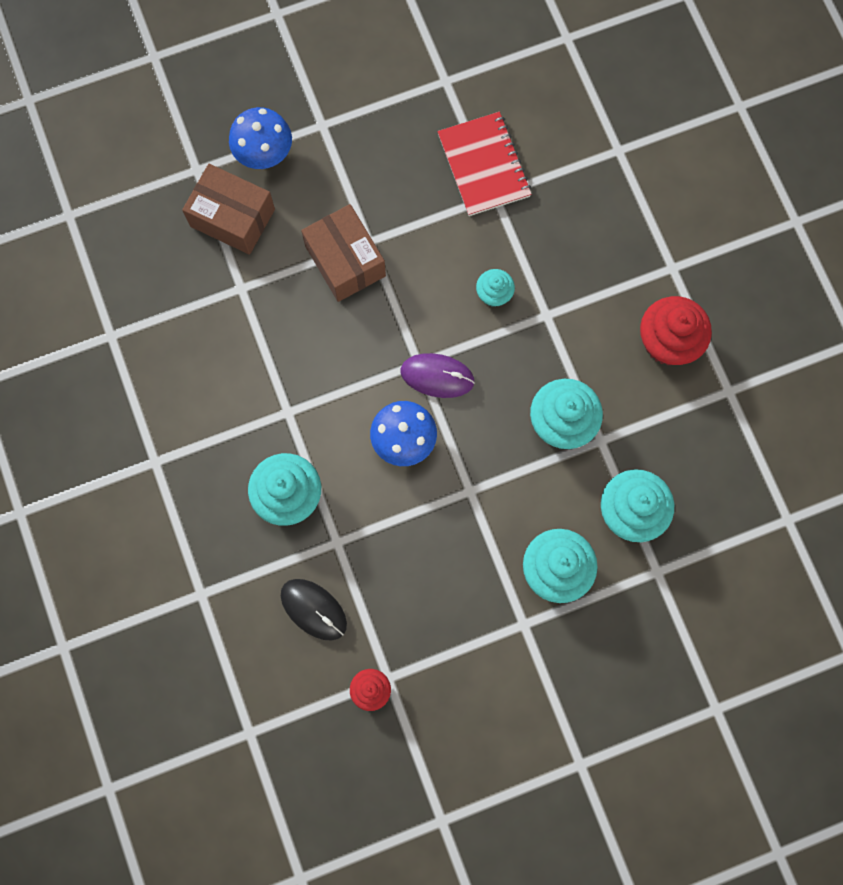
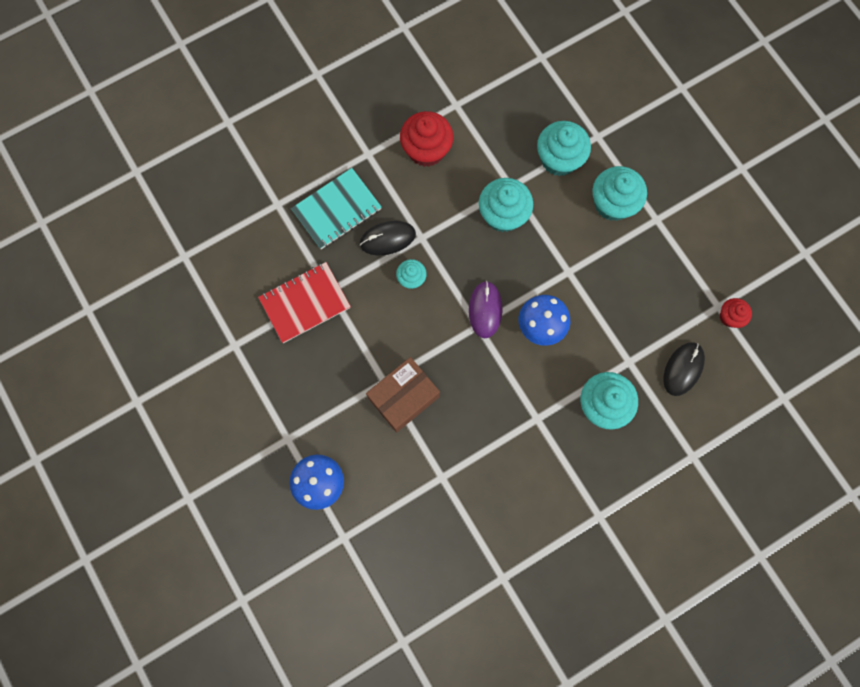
camera: 100 degrees left, 0 degrees up
brown box [182,164,275,255] -> none
none -> turquoise notebook [291,168,382,249]
none -> black mouse [360,221,416,255]

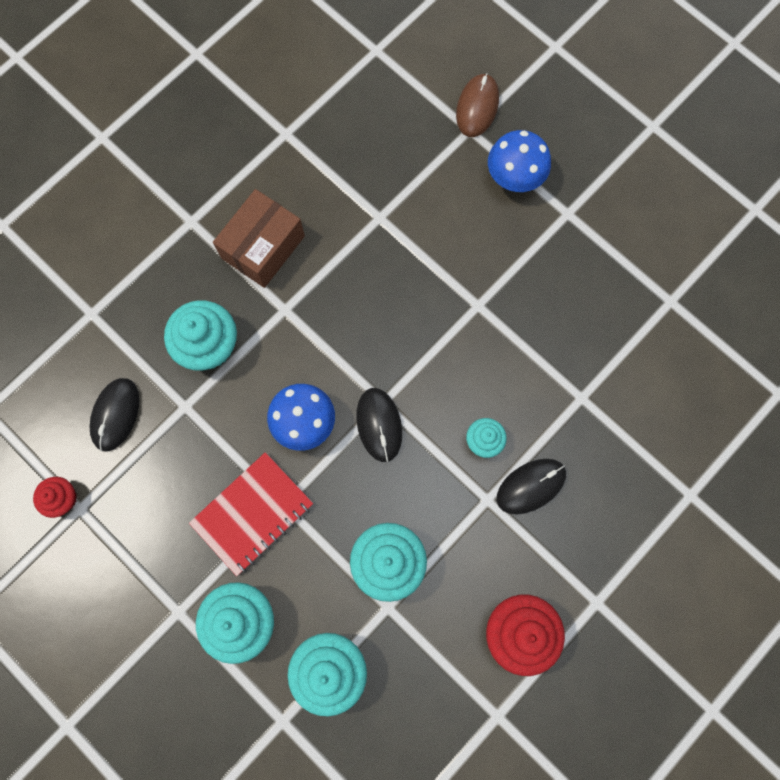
camera: 165 degrees right, 0 degrees up
red notebook [258,262,351,343] -> red notebook moved to [189,452,313,576]
turquoise notebook [291,168,382,249] -> none
brown box [366,357,440,432] -> brown box moved to [213,189,305,288]
purple mouse [469,281,503,338] -> black mouse [356,388,402,462]
none -> brown mouse [456,73,499,137]

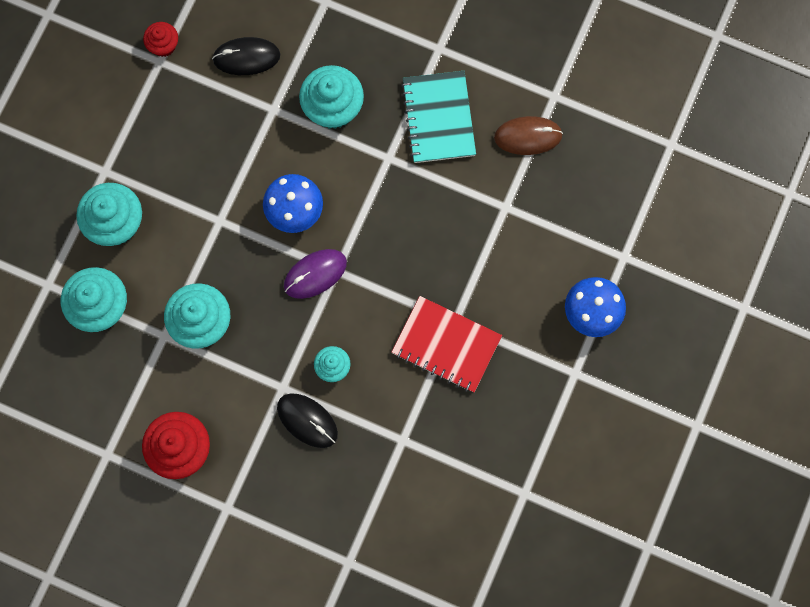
camera: 70 degrees right, 0 degrees up
red notebook [189,452,313,576] -> red notebook moved to [391,296,502,393]
brown box [213,189,305,288] -> turquoise notebook [401,71,476,163]
black mouse [356,388,402,462] -> purple mouse [284,249,347,299]
brown mouse [456,73,499,137] -> brown mouse moved to [494,116,563,155]

